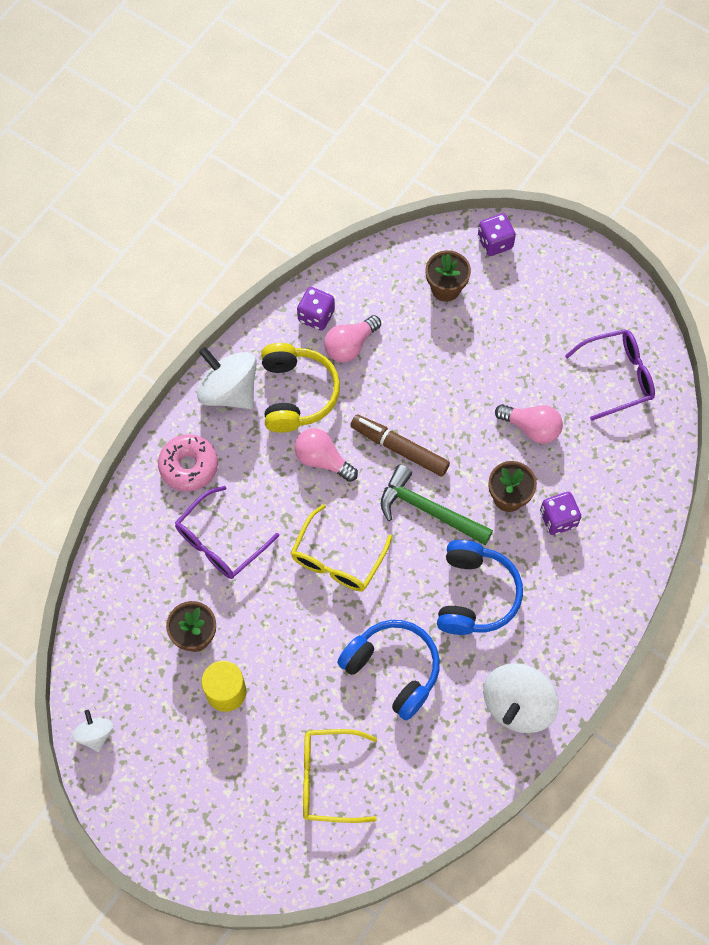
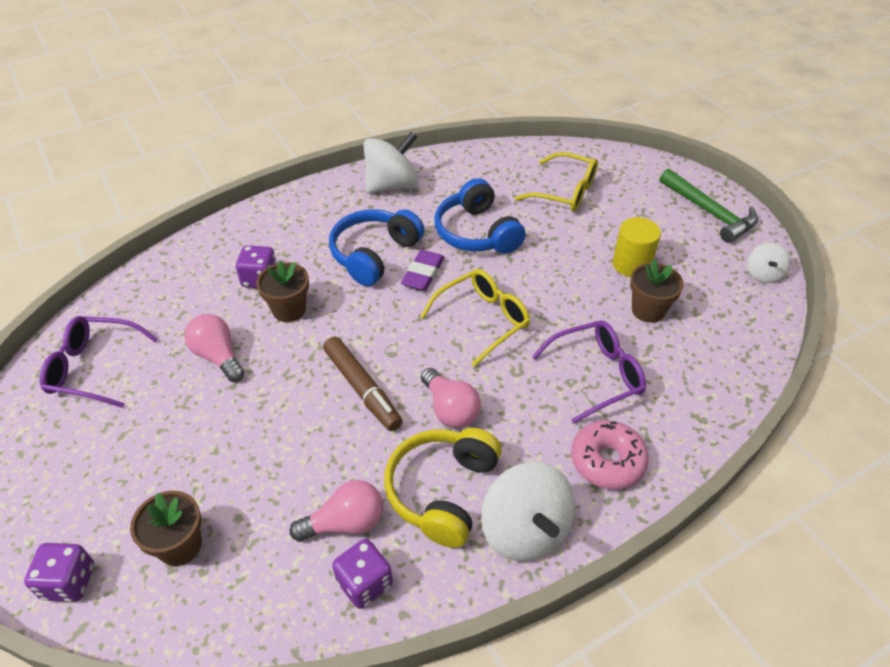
camera: 155 degrees left, 20 degrees down
green hammer [381,465,493,545] -> green hammer moved to [660,169,758,243]
none -> purple eraser [401,250,445,291]

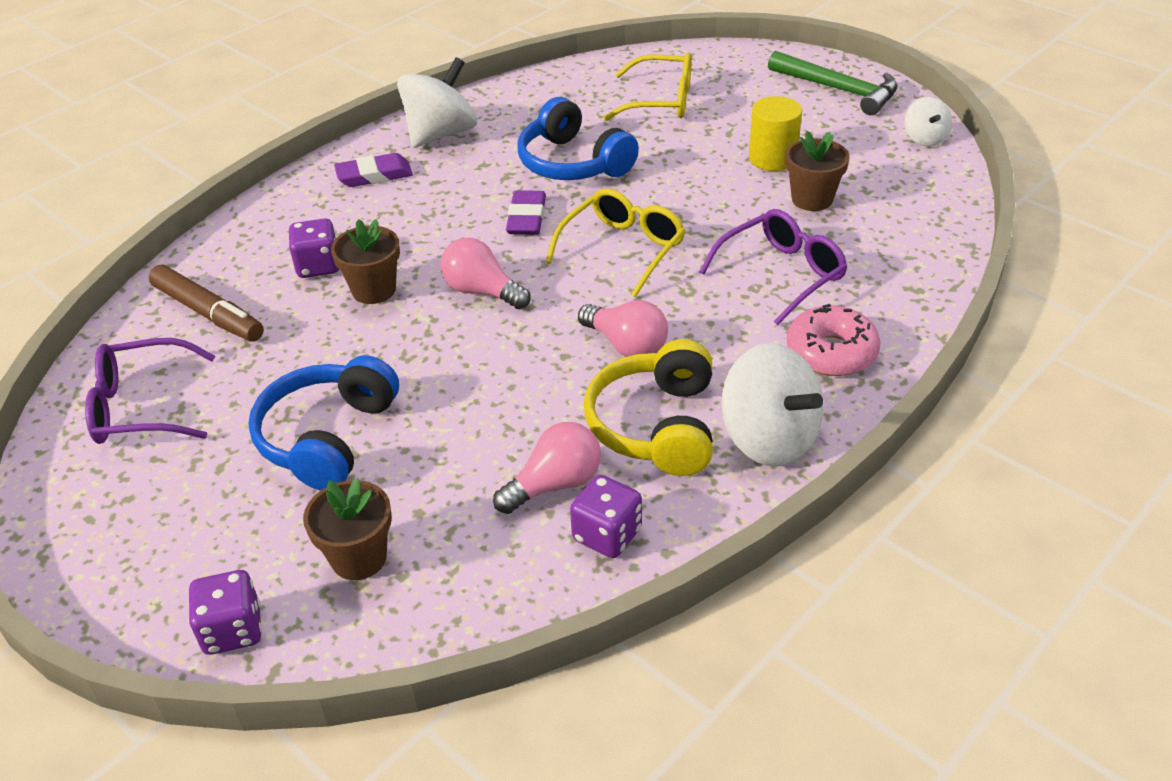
camera: 15 degrees left, 5 degrees down
pink light bulb [184,314,245,382] -> pink light bulb moved to [440,238,531,309]
brown marker [323,337,403,431] -> brown marker moved to [149,265,264,342]
blue headphones [329,209,424,286] -> blue headphones moved to [248,355,399,491]
none -> purple eraser [334,153,413,187]

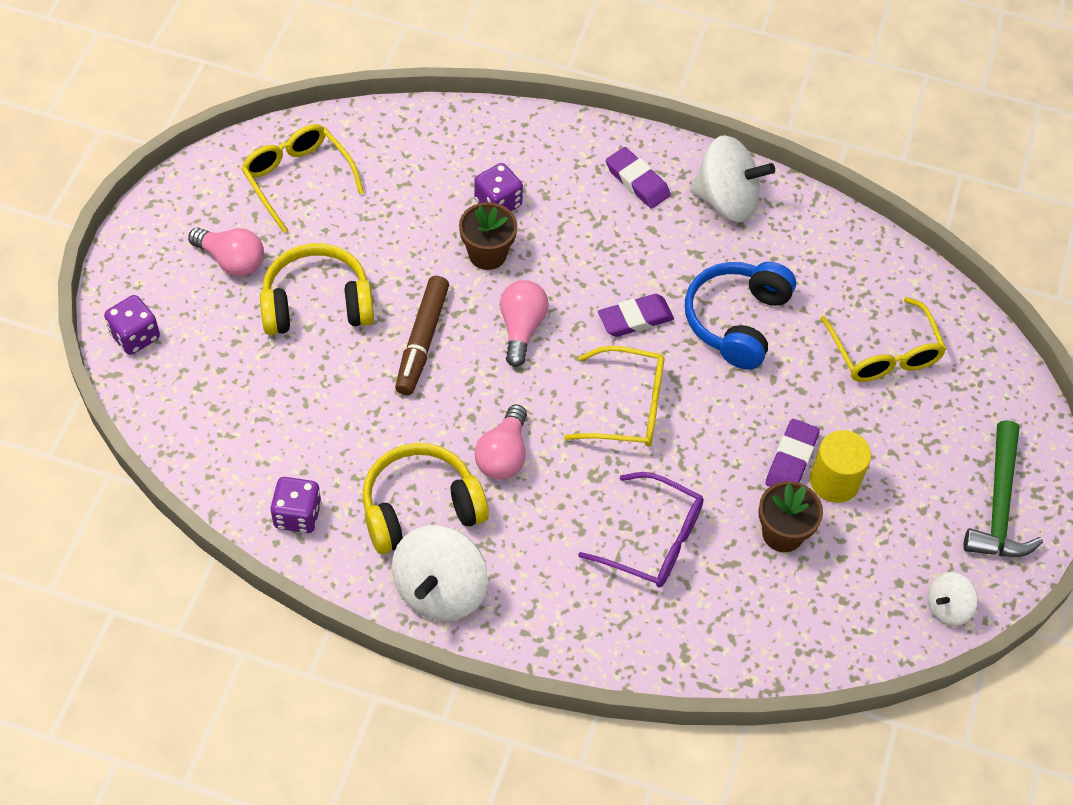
camera: 60 degrees right, 15 degrees up
purple glasses [85,338,215,444] -> yellow glasses [241,124,364,233]
brown marker [149,265,264,342] -> brown marker moved to [395,276,449,395]
blue headphones [248,355,399,491] -> yellow headphones [260,243,374,335]
brown flower pot [303,478,392,580] -> none
pink light bulb [493,422,601,514] -> pink light bulb moved to [188,228,264,276]
pink donut [787,304,881,376] -> none
none -> purple eraser [766,419,820,487]

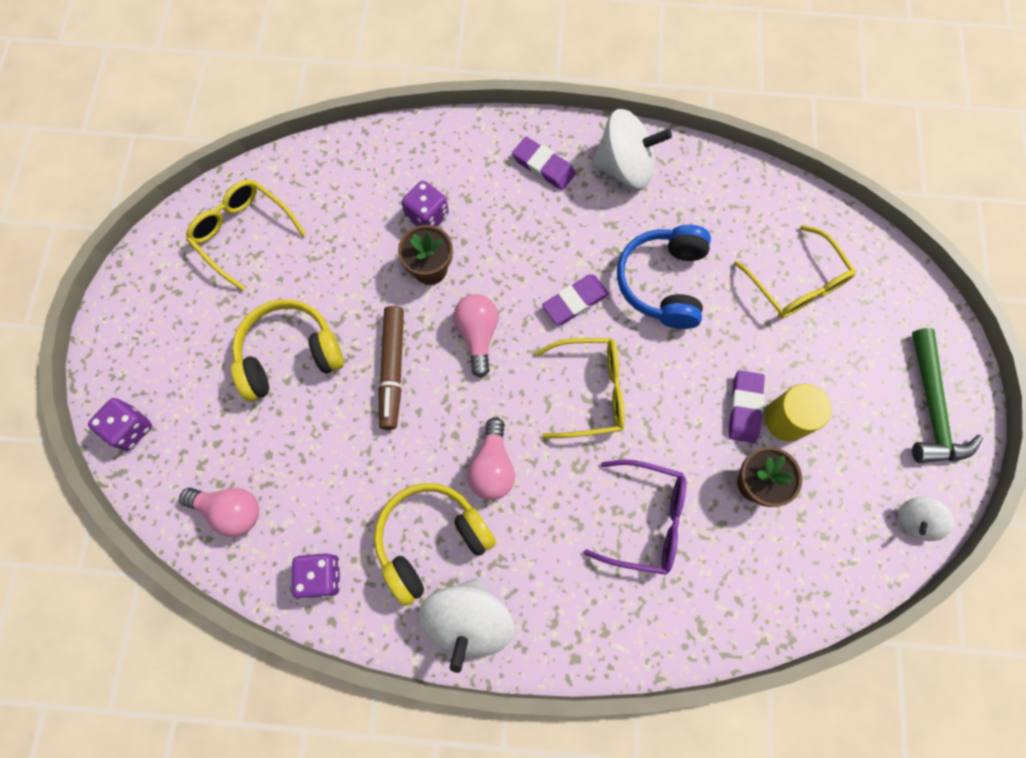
camera: 10 degrees left, 15 degrees up
pink light bulb [188,228,264,276] -> pink light bulb moved to [179,488,259,537]

